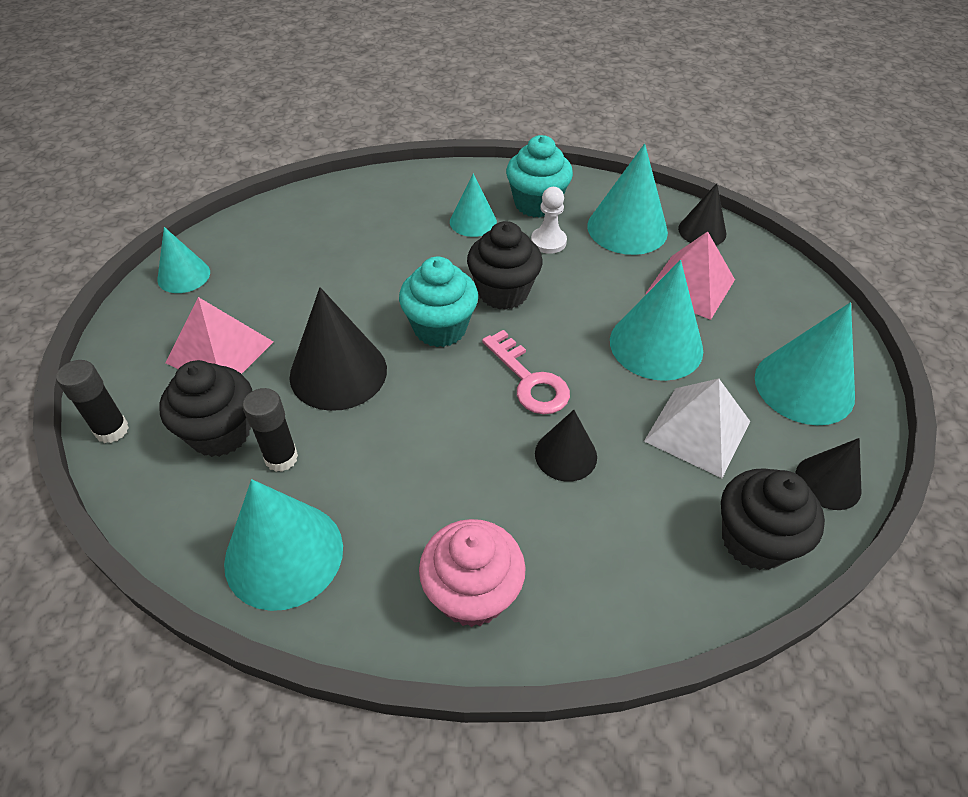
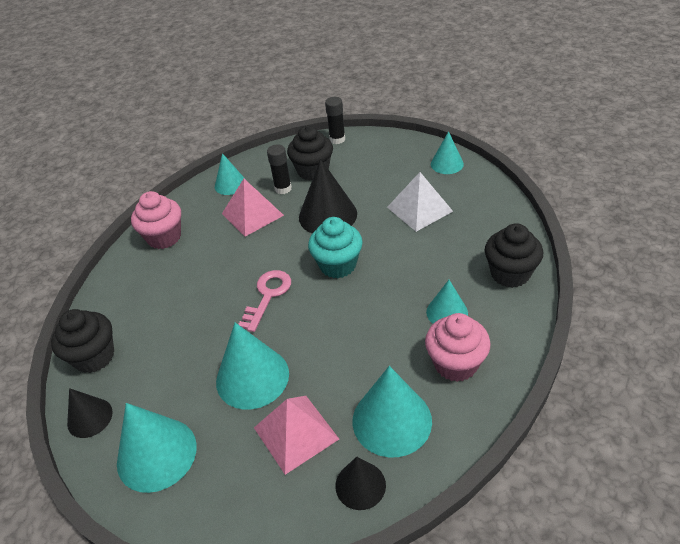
camera: 120 degrees right, 5 degrees down
pink pyramid [165,297,273,374] -> pink pyramid moved to [222,179,284,237]
turquoise cone [224,479,343,611] -> turquoise cone [215,153,246,195], size x0.59
black cupcake [467,221,542,310] -> black cupcake moved to [485,223,543,288]
pink key [482,330,570,414] -> pink key turned 120 degrees clockwise [238,270,291,332]
turquoise cupcake [506,135,573,218] -> pink cupcake [425,313,491,382]
white pawn [531,187,567,254] -> none
black cone [535,410,597,482] -> none
white pyramid [644,379,750,478] -> white pyramid moved to [387,172,453,232]

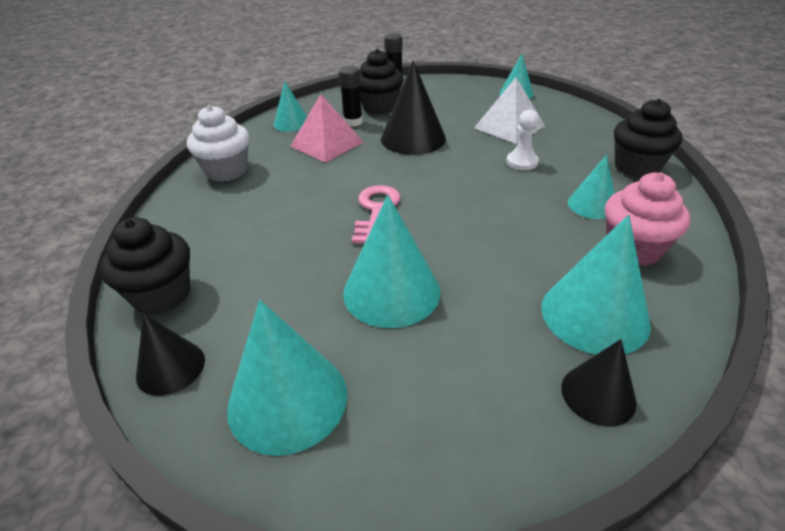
camera: 15 degrees left, 5 degrees down
pink cupcake [131,191,181,249] -> white cupcake [187,105,249,182]
pink pyramid [254,396,339,475] -> none
turquoise cupcake [308,217,363,278] -> none
none -> white pawn [506,109,539,170]

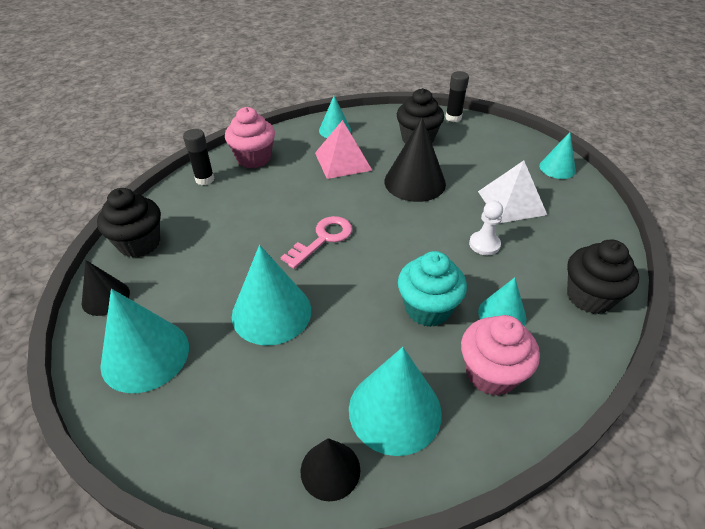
camera: 30 degrees right, 5 degrees up
white cupcake [187,105,249,182] -> pink cupcake [225,107,275,168]
black glue stick [339,66,363,127] -> black glue stick moved to [183,129,215,185]
none -> turquoise cupcake [398,251,467,327]

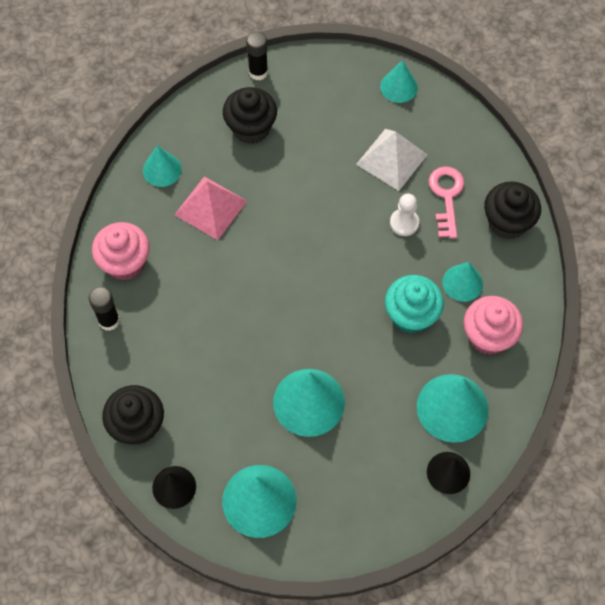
camera: 40 degrees left, 20 degrees up
pink key [281,216,352,269] -> pink key moved to [429,166,464,239]
black cone [384,117,446,202] -> none

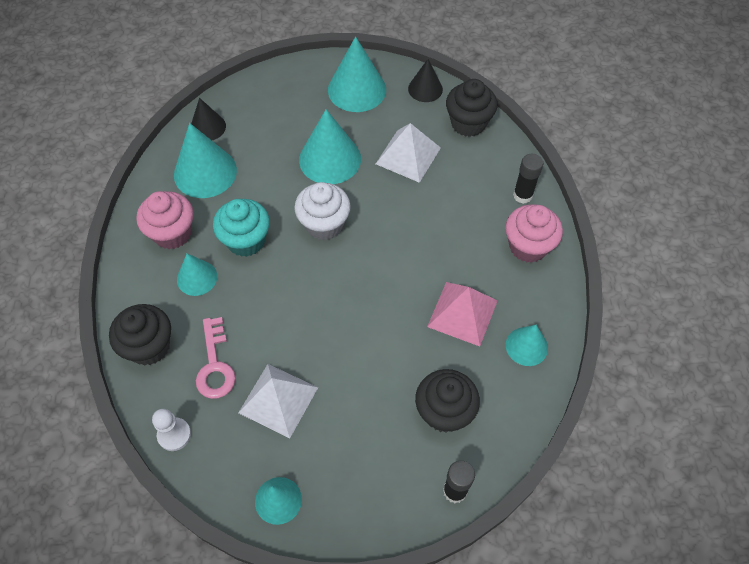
camera: 170 degrees right, 5 degrees down
white pawn [390,194,419,236] -> white pawn moved to [152,409,191,451]
none -> white cupcake [294,182,351,240]
none -> white pyramid [376,123,441,183]

